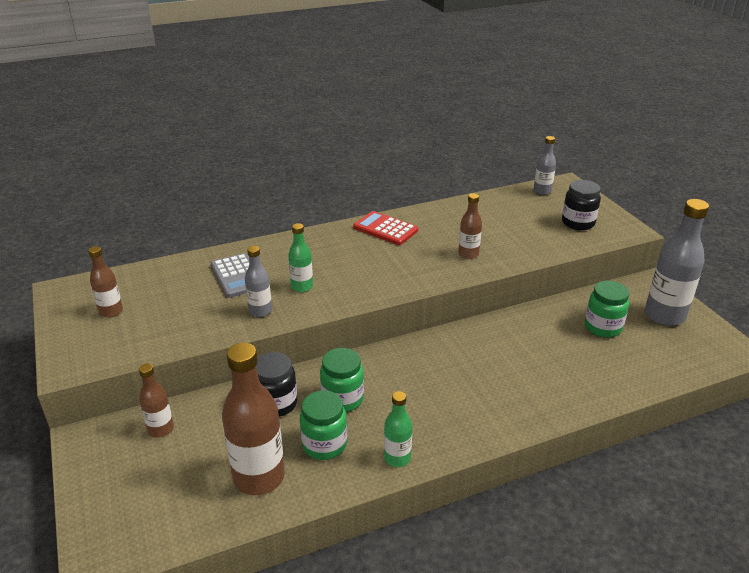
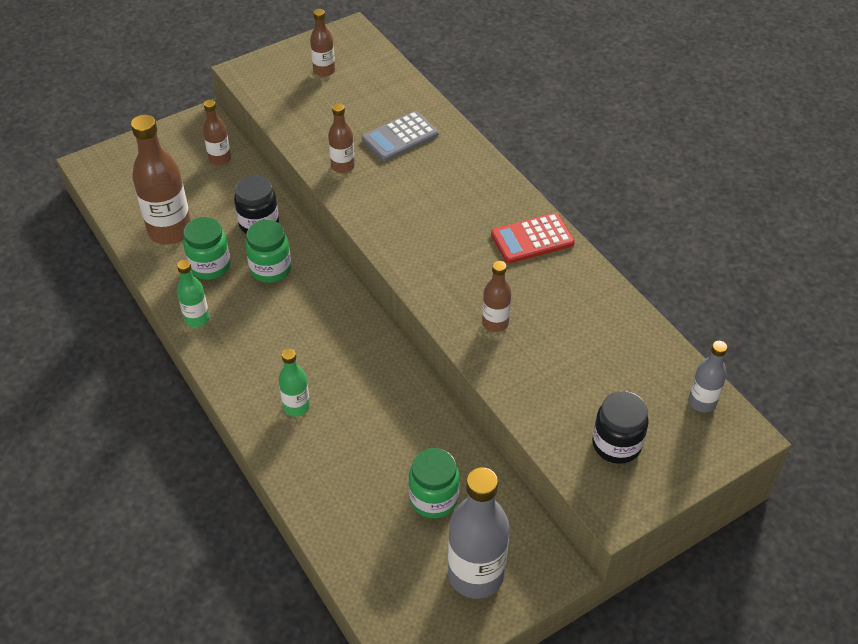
camera: 80 degrees right, 15 degrees up
grey bottle [245,246,272,317] -> brown bottle [328,103,355,173]
green bottle [288,223,313,292] -> green bottle moved to [279,349,310,417]
red calculator [353,211,418,245] -> red calculator turned 135 degrees counterclockwise [491,213,575,263]

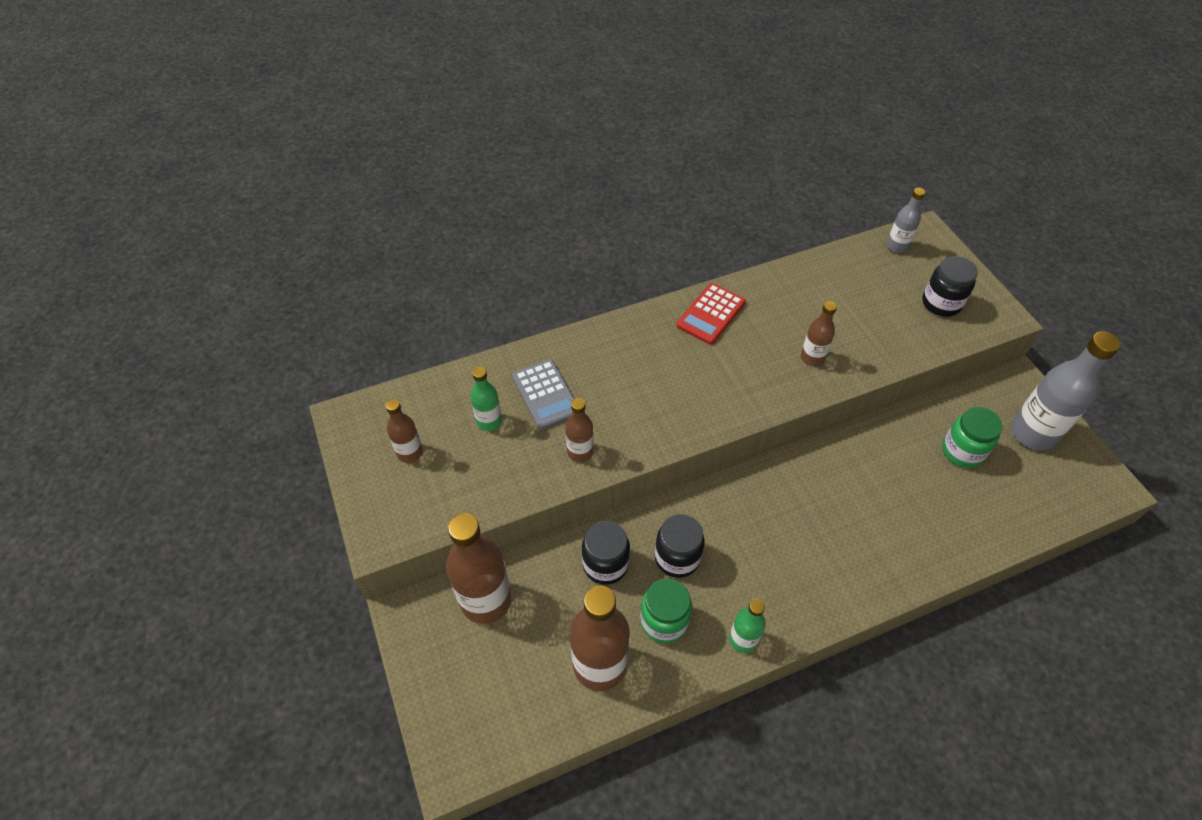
camera: 80 degrees left, 5 degrees up
brown bottle [203,100,231,166] -> brown bottle [446,513,512,624], size x1.87
green jar [245,220,291,283] -> black jar [655,514,705,578]
green bottle [279,349,310,417] -> green bottle moved to [471,367,502,431]
red calculator [491,213,575,263] -> red calculator turned 45 degrees clockwise [677,283,746,345]

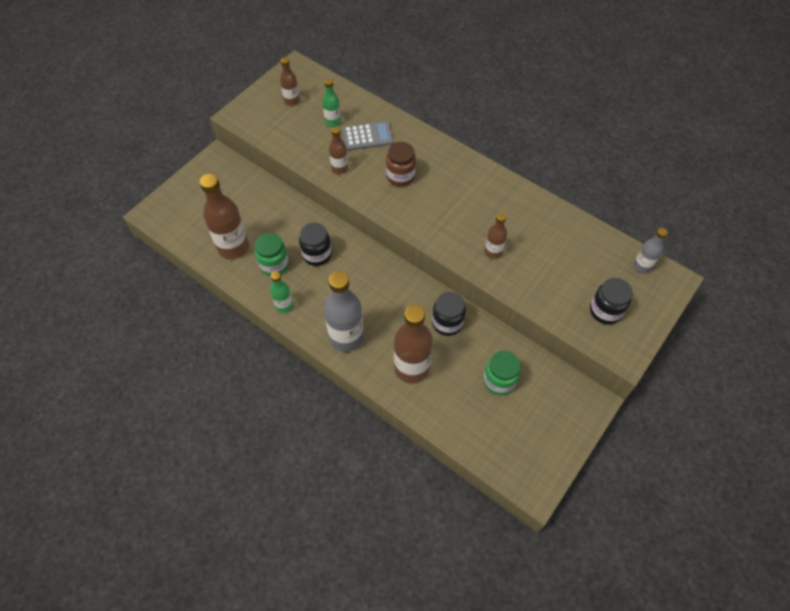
camera: 60 degrees right, 5 degrees up
brown bottle [446,513,512,624] -> brown bottle moved to [394,305,433,383]
grey calculator [512,359,574,430] -> grey calculator turned 135 degrees counterclockwise [342,121,394,151]
black jar [582,521,630,585] -> black jar moved to [432,292,466,336]
red calculator [677,283,746,345] -> none
grey bottle [1011,331,1120,450] -> grey bottle moved to [324,271,364,352]
none -> brown jar [386,142,416,187]

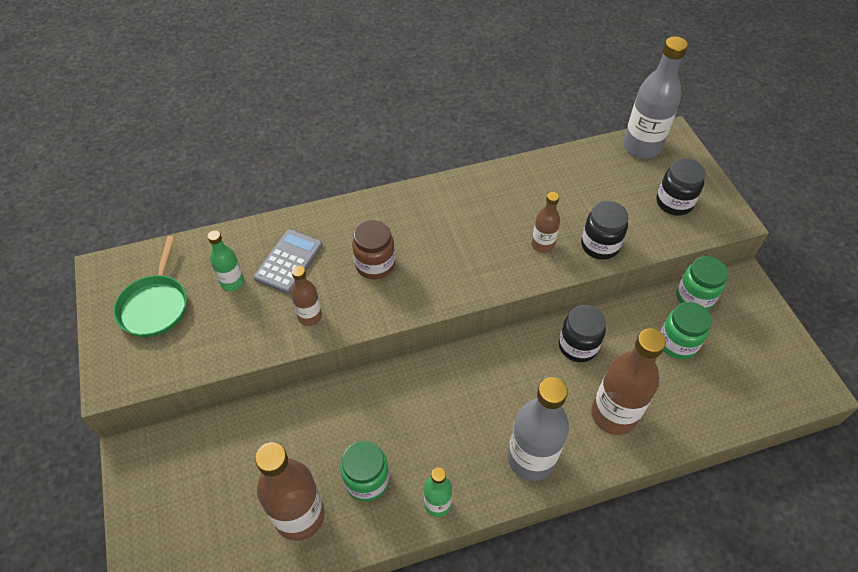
camera: 55 degrees left, 5 degrees down
brown bottle [280,57,300,106] -> green pan [113,236,187,337]
black jar [299,223,332,266] -> black jar moved to [581,201,628,260]
grey bottle [633,228,668,273] -> grey bottle [623,36,688,159], size x1.87
none -> green jar [677,256,728,311]

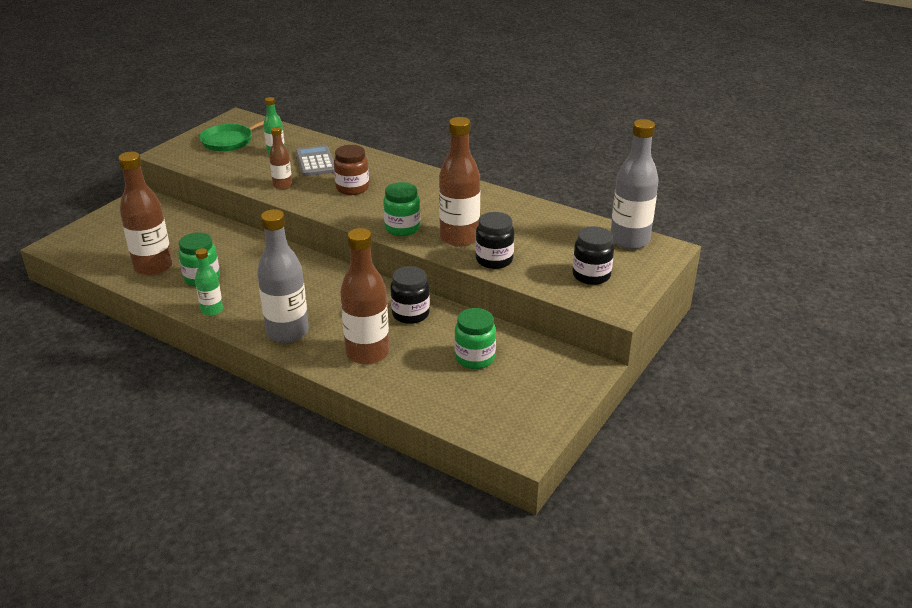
camera: 50 degrees right, 20 degrees down
grey calculator [254,229,323,294] -> grey calculator turned 90 degrees counterclockwise [296,145,334,176]
brown bottle [532,192,560,253] -> brown bottle [439,117,480,247], size x1.87
green jar [677,256,728,311] -> green jar moved to [383,182,420,236]

